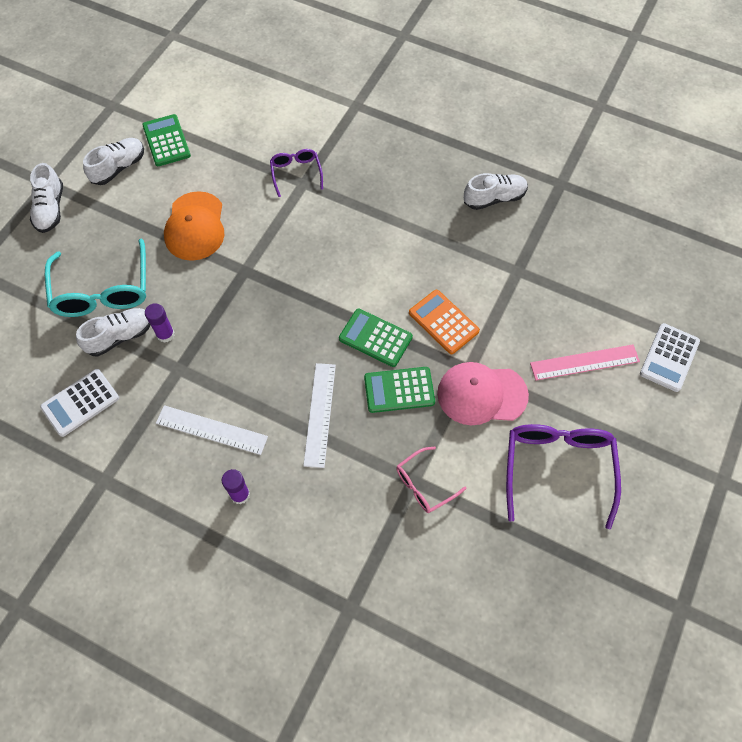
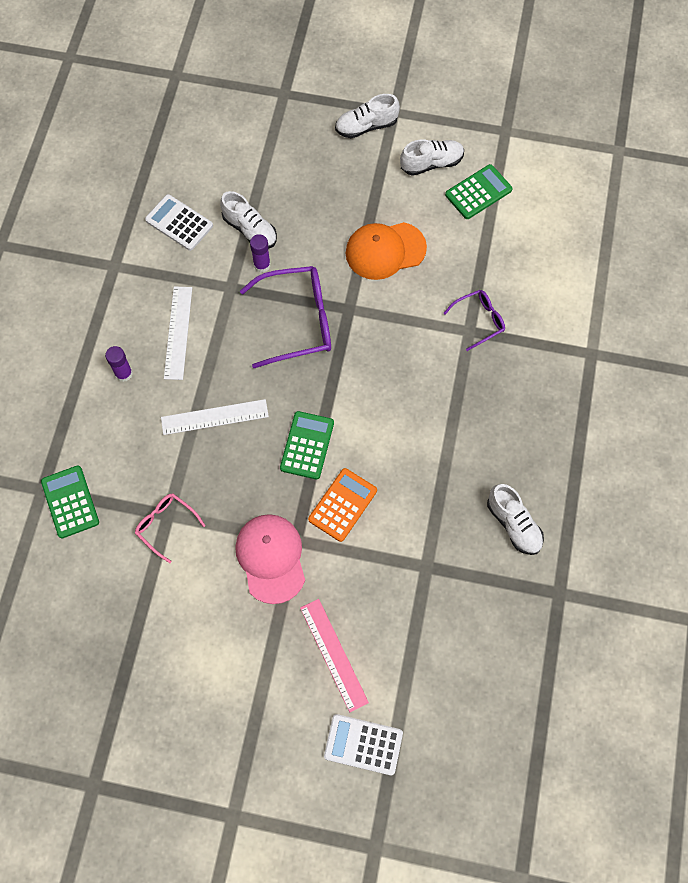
camera: 75 degrees right, 5 degrees up
turquoise glasses [45,238,146,317] -> none
white shoe [83,138,144,185] -> white shoe turned 45 degrees counterclockwise [400,139,464,176]
green calculator [364,367,435,413] -> green calculator moved to [41,466,99,538]
purple glasses [506,424,621,529] -> purple glasses moved to [240,266,331,368]

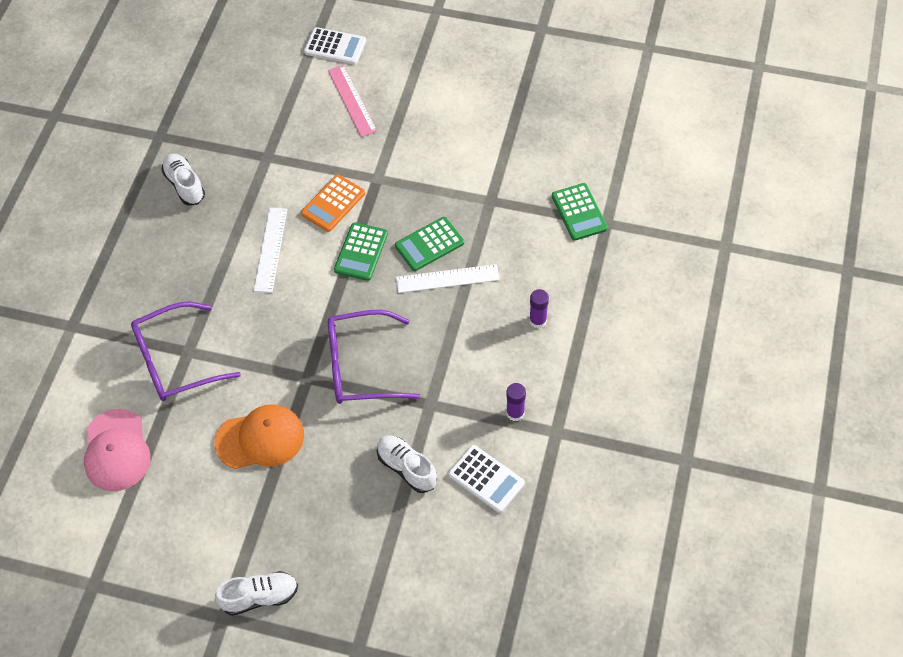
camera: 175 degrees left, 10 degrees down
pink glasses [135,493,205,563] -> none
white ruler [164,286,192,380] -> white ruler moved to [254,208,288,293]
pink cap [235,514,305,604] -> pink cap moved to [84,409,151,491]
purple glue stick [250,234,271,273] -> purple glue stick moved to [506,383,526,421]
white shoe [400,139,464,176] -> none
purple glasses [444,290,505,351] -> purple glasses [131,302,241,401], size x1.84
green calculator [445,164,513,219] -> green calculator moved to [395,217,464,271]

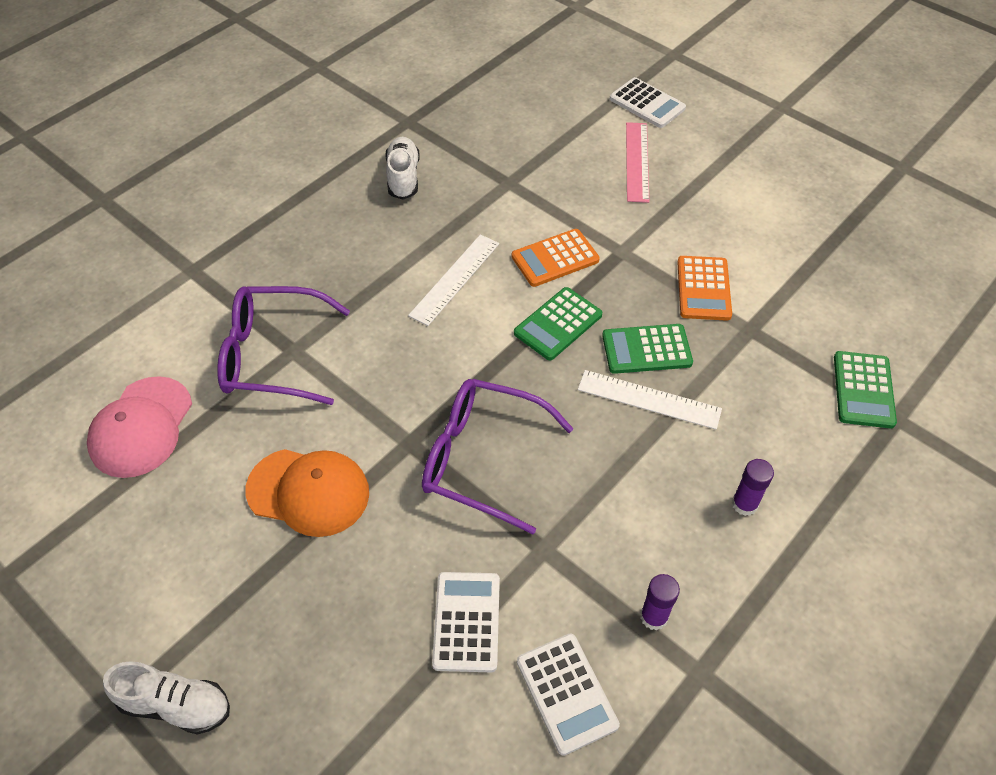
camera: 25 degrees right, 5 degrees down
white shoe [377,435,437,493] -> white calculator [432,572,500,672]
none -> orange calculator [677,256,732,321]

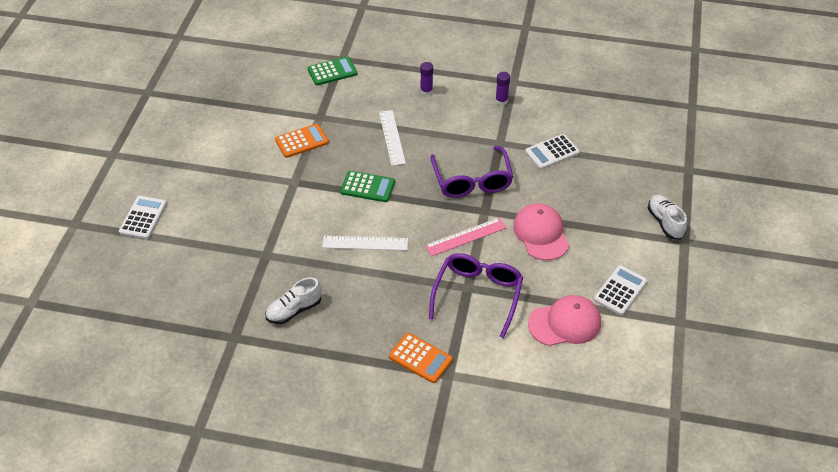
camera: 120 degrees left, 5 degrees down
purple glasses [217,286,350,405] -> purple glasses turned 135 degrees counterclockwise [429,253,523,338]
orange cap [245,449,369,537] -> pink cap [513,203,569,261]
orange calculator [512,229,600,287] -> orange calculator moved to [389,333,453,383]
white calculator [517,633,620,756] -> white calculator moved to [594,265,648,315]
green calculator [602,324,693,374] -> none
pink ruler [626,122,649,203] -> pink ruler moved to [425,218,506,256]

